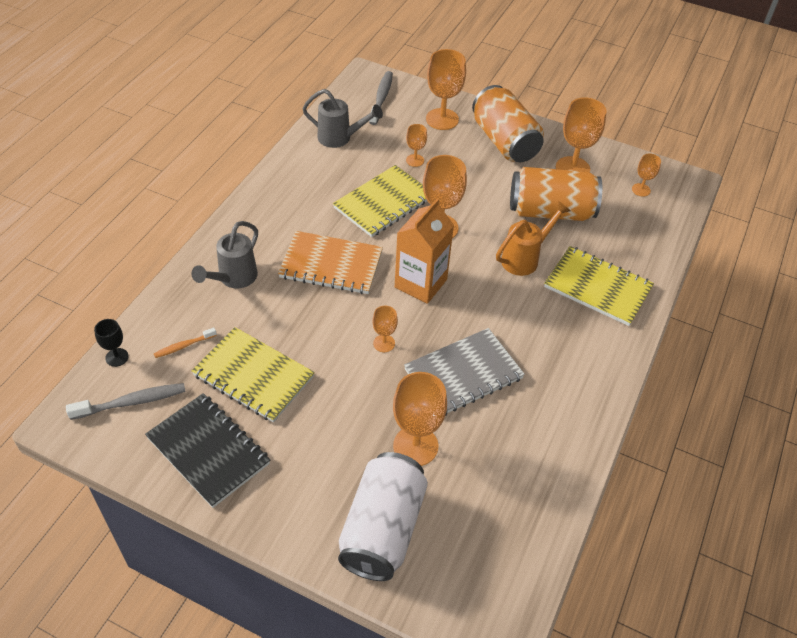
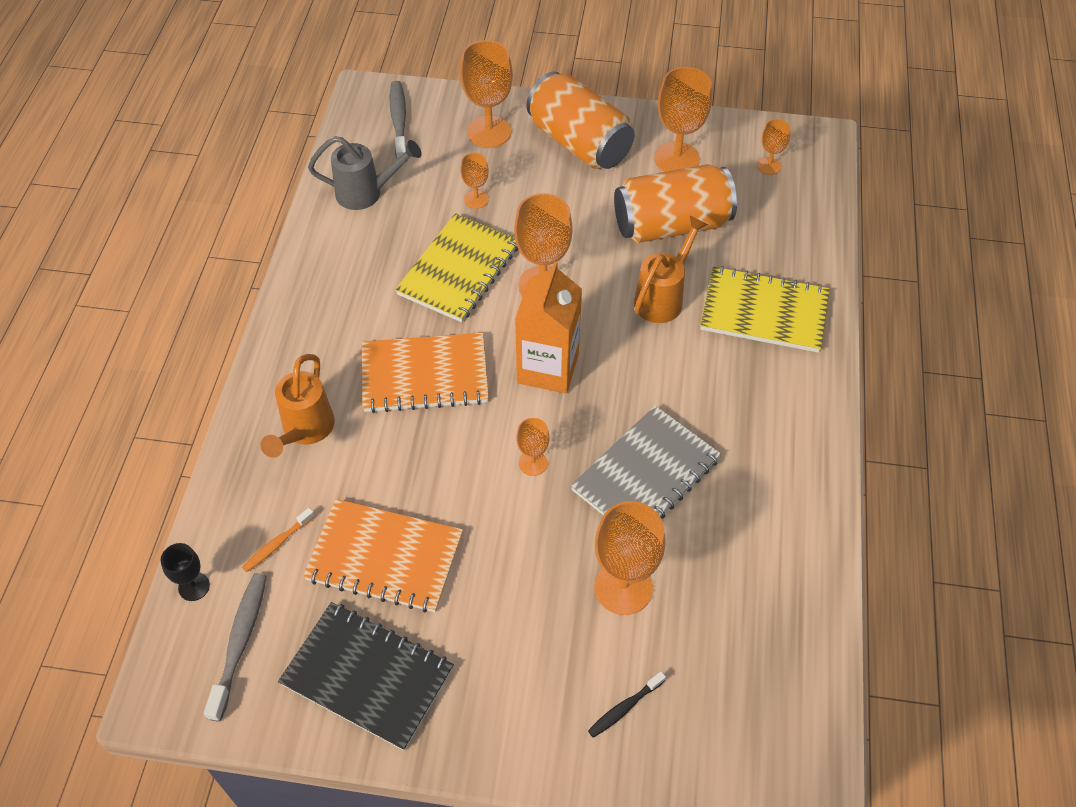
camera: 15 degrees left, 5 degrees up
grey toothbrush [66,383,186,420] -> grey toothbrush turned 45 degrees counterclockwise [204,573,267,722]
grey watering can [191,221,258,288] -> orange watering can [260,354,335,458]
yellow notebook [191,327,315,422] -> orange notebook [303,499,463,613]
white can [338,452,428,581] -> black toothbrush [588,671,666,738]

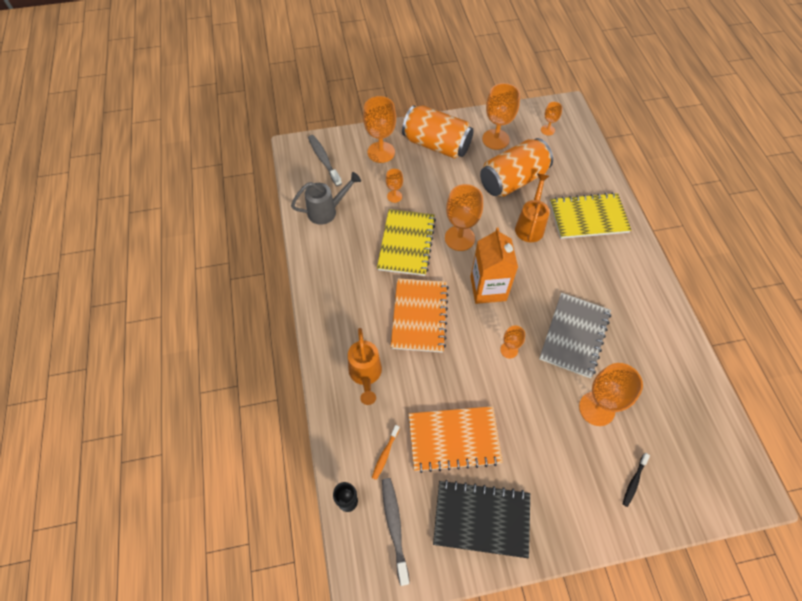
camera: 20 degrees left, 5 degrees up
orange notebook [362,333,489,413] -> orange notebook turned 60 degrees counterclockwise [391,278,449,353]

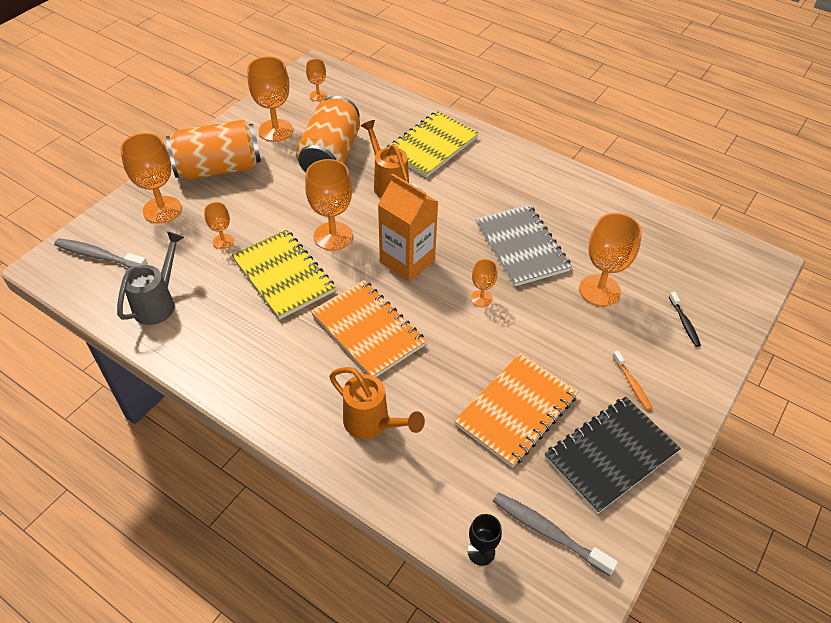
camera: 45 degrees left, 10 degrees down
orange toothbrush [372,425,400,480] -> orange toothbrush moved to [612,351,652,410]

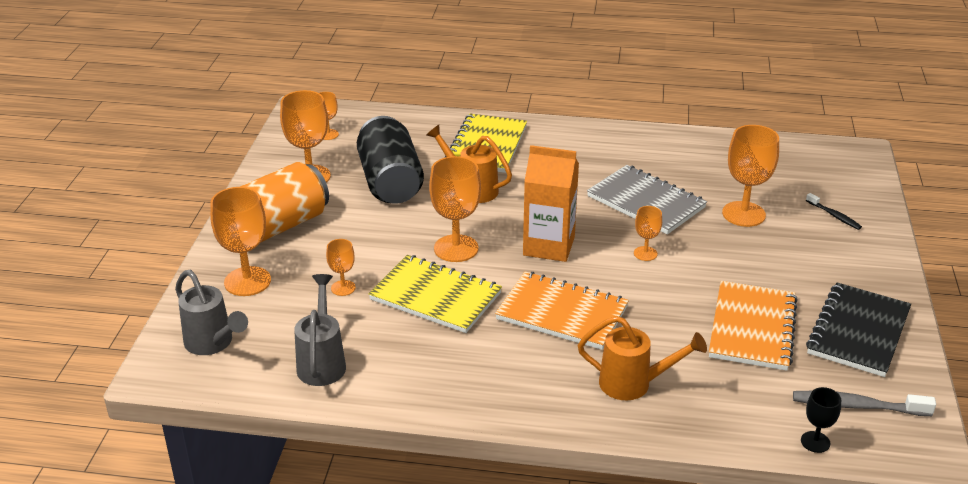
camera: 25 degrees left, 15 degrees down
grey toothbrush [54,238,148,268] -> grey watering can [175,270,248,355]
orange can [296,96,360,173] -> black can [357,116,424,204]
orange toothbrush [612,351,652,410] -> none

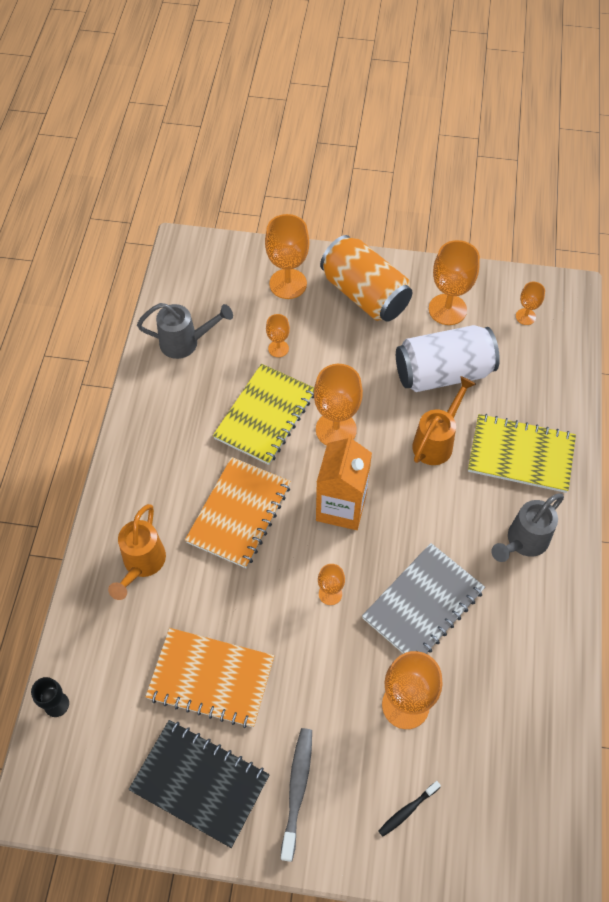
camera: 90 degrees right, 25 degrees up
grey watering can [175,270,248,355] -> grey watering can moved to [491,493,564,562]
black can [357,116,424,204] -> white can [396,325,500,392]
grey toothbrush [793,391,936,416] -> grey toothbrush moved to [280,728,312,862]

